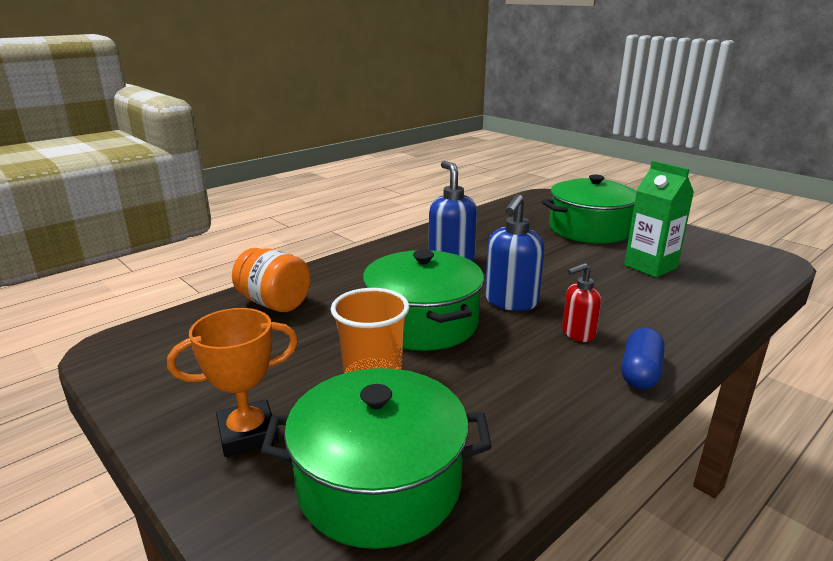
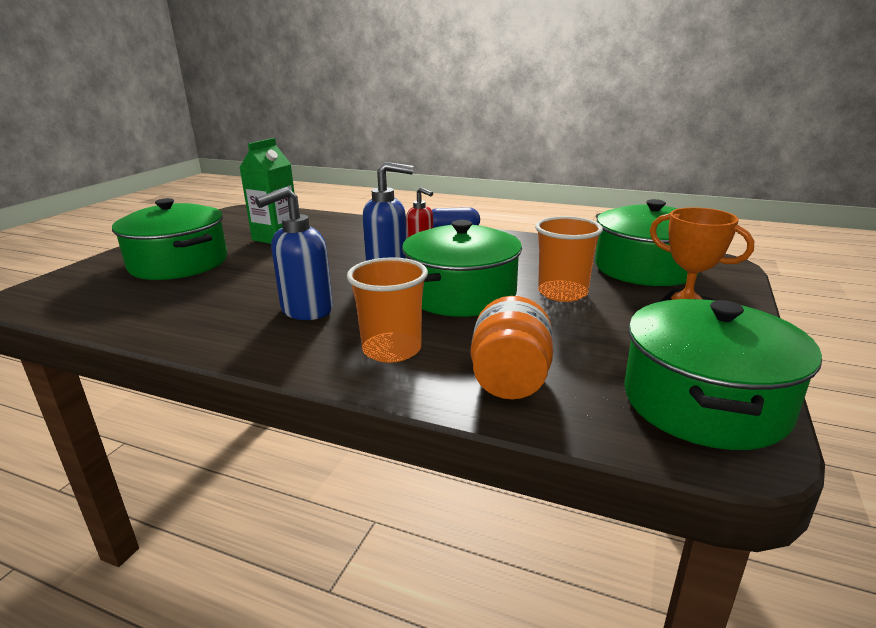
camera: 115 degrees left, 0 degrees up
none -> orange cup [347,257,428,363]
none -> green pot [624,299,822,450]

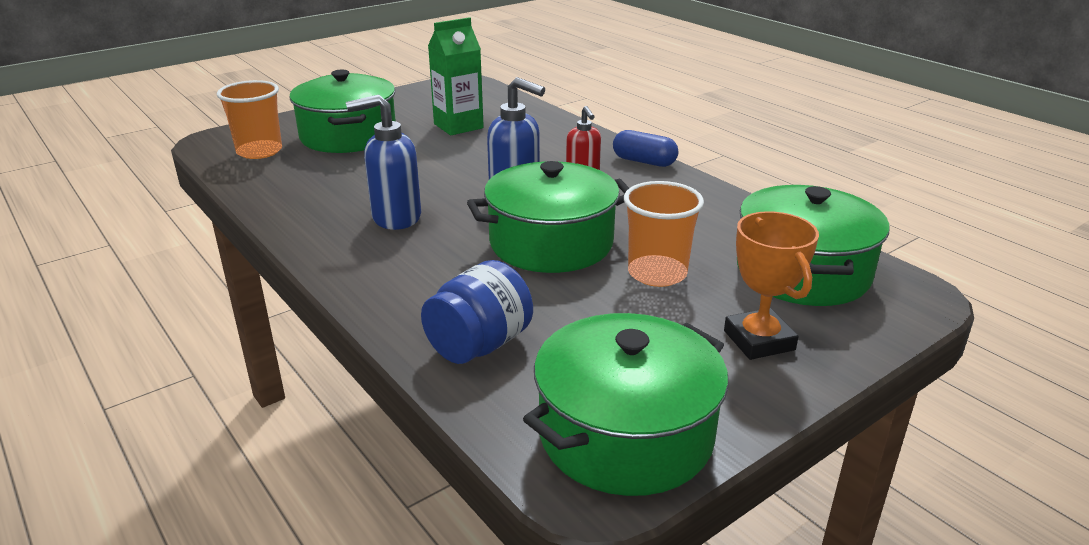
camera: 30 degrees right, 5 degrees up
orange cup [347,257,428,363] -> orange cup moved to [217,80,282,159]
orange jar [471,296,553,399] -> blue jar [421,260,533,364]

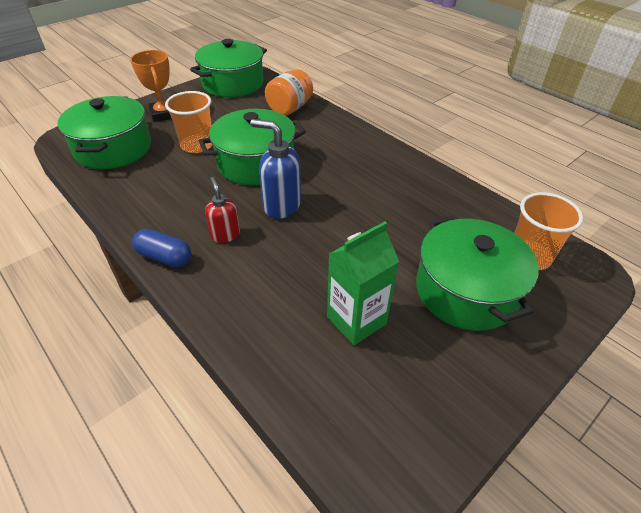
camera: 175 degrees right, 15 degrees up
blue soap dispenser [346,95,421,230] -> none
blue jar [421,260,533,364] -> orange jar [265,69,313,116]

